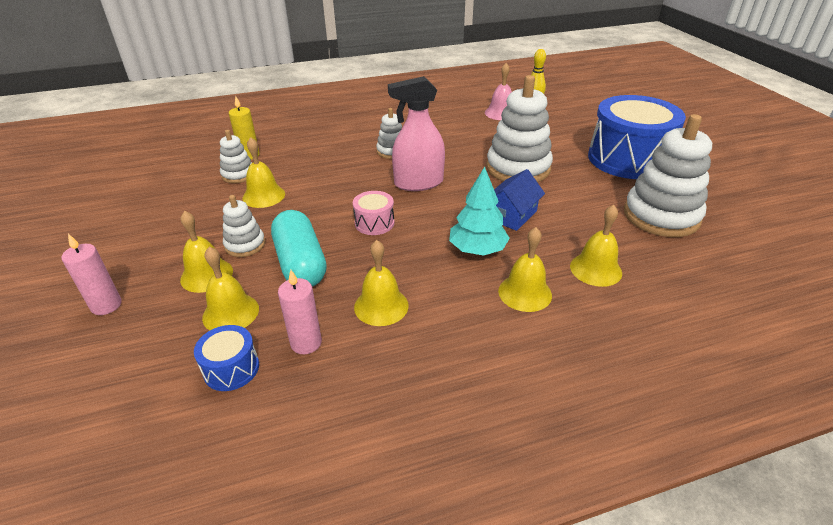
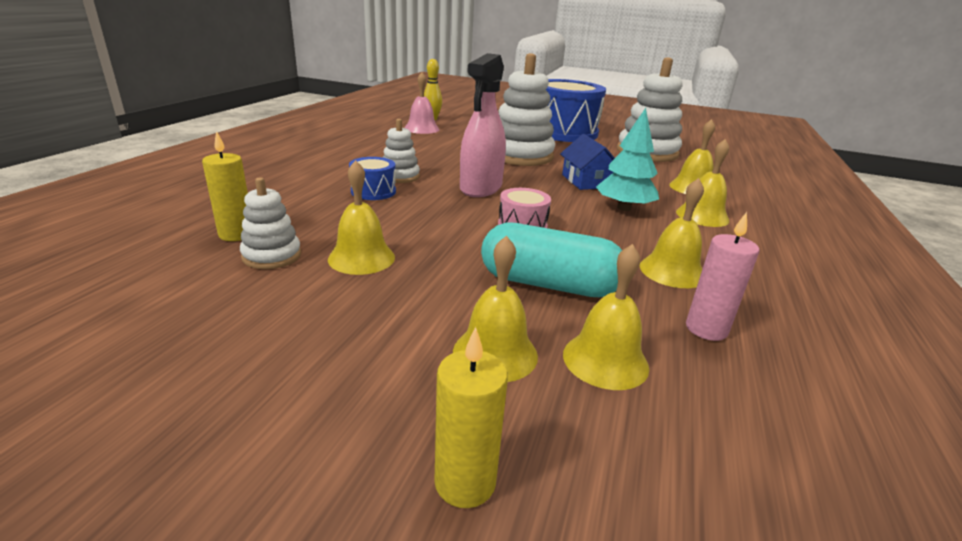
camera: 55 degrees left, 10 degrees down
pink candle [61,234,122,315] -> yellow candle [434,327,508,508]
blue drum [194,325,259,391] -> blue drum moved to [349,157,396,200]
white stacking toy [223,195,265,257] -> none

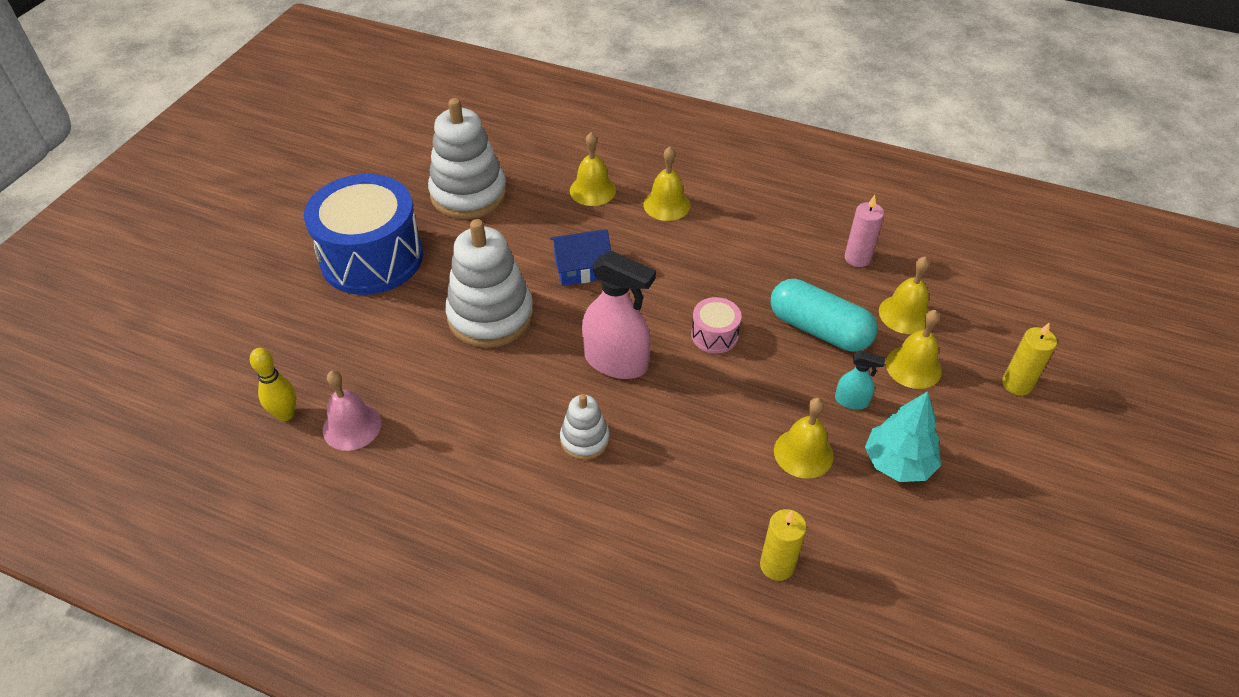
camera: 85 degrees left, 20 degrees up
white stacking toy [240,177,301,269] -> none
blue drum [349,157,396,200] -> none
turquoise capsule [481,223,622,297] -> turquoise capsule turned 75 degrees counterclockwise [771,279,877,352]
turquoise tree [596,108,659,211] -> turquoise tree moved to [865,391,941,482]
yellow bell [640,178,704,288] -> none
none -> turquoise spray bottle [835,351,885,410]

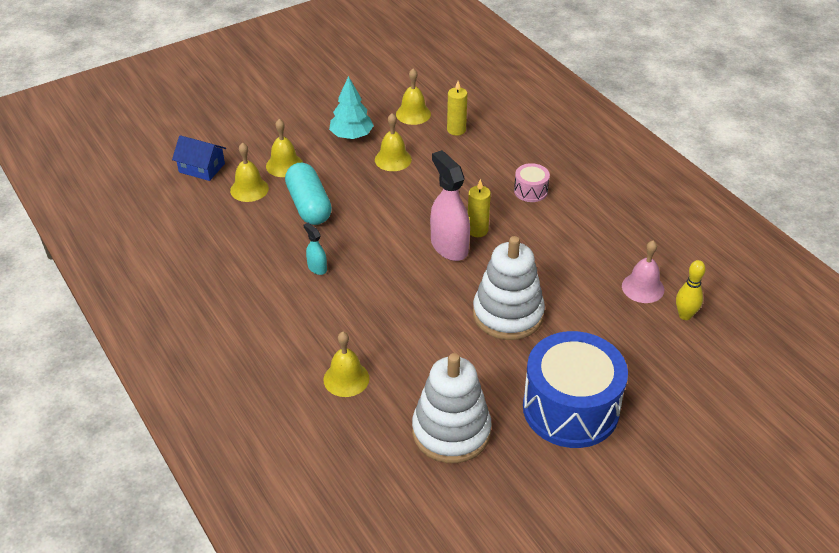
camera: 145 degrees left, 5 degrees down
blue house [550,229,611,286] -> blue house moved to [172,135,226,181]
white stacking toy [560,394,610,460] -> none
yellow bell [643,147,690,221] -> yellow bell moved to [396,68,431,125]
pink drum [691,297,741,354] -> pink drum moved to [514,163,550,202]
turquoise spray bottle [835,351,885,410] -> turquoise spray bottle moved to [304,223,327,275]
pink candle [845,195,884,267] -> none
yellow candle [1002,322,1057,396] -> yellow candle moved to [468,179,491,237]

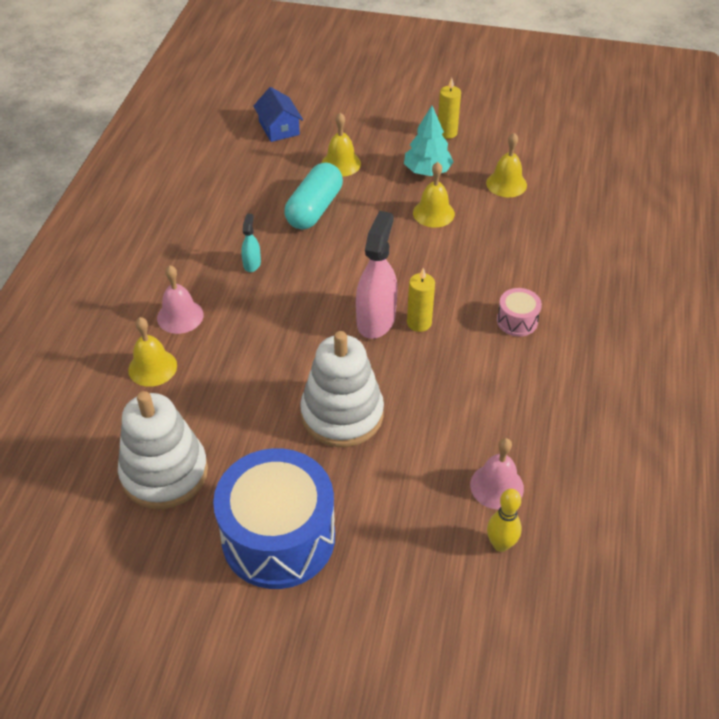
camera: 45 degrees right, 5 degrees up
yellow bell [230,142,269,202] -> none
yellow candle [447,81,467,136] -> yellow candle moved to [438,78,461,139]
none -> pink bell [157,265,204,334]

